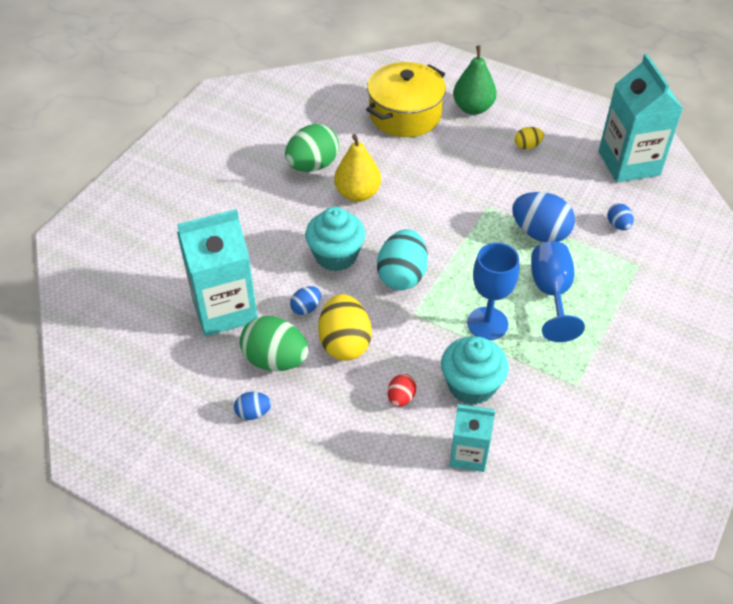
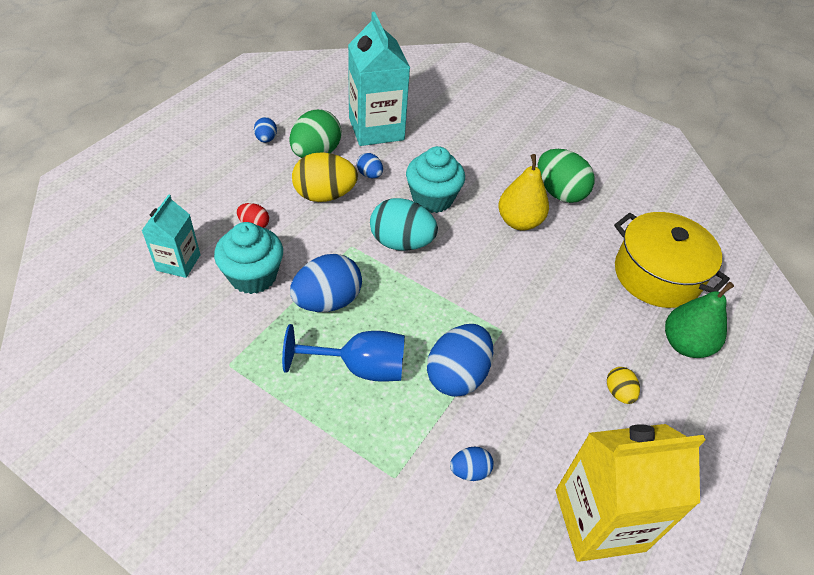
camera: 90 degrees right, 0 degrees up
blue goblet [467,243,519,340] -> blue egg [290,254,362,312]
turquoise carton [599,54,683,182] -> yellow carton [556,424,706,562]

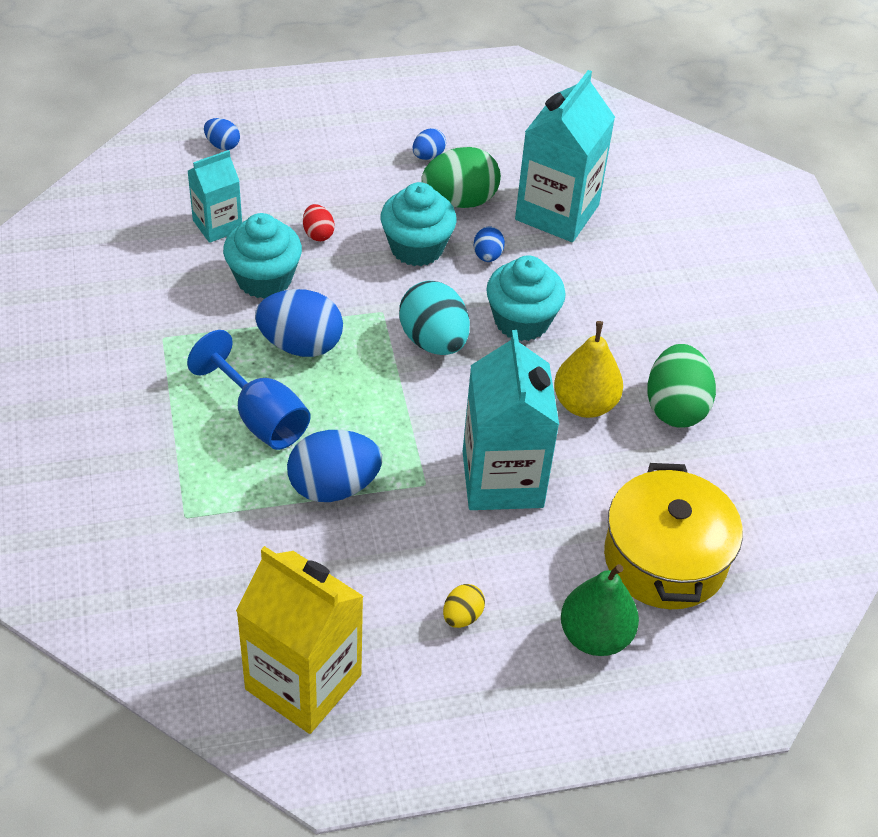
camera: 45 degrees right, 0 degrees up
yellow egg [292,152,358,202] -> turquoise cupcake [381,182,457,266]
blue egg [450,447,494,481] -> blue egg moved to [204,118,240,150]
none -> turquoise carton [462,330,559,510]

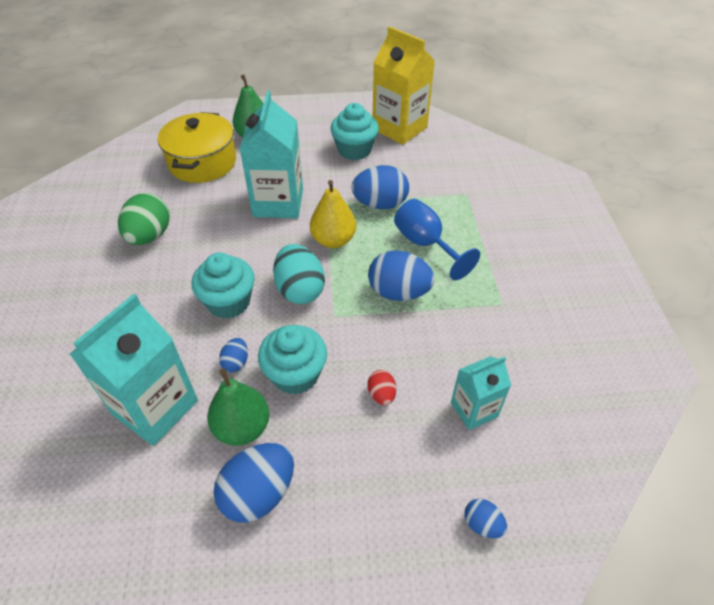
camera: 170 degrees left, 0 degrees up
turquoise cupcake [223,213,302,299] -> turquoise cupcake moved to [330,103,379,160]
blue egg [413,128,446,160] -> blue egg [214,443,294,523], size x1.99
green egg [421,147,501,208] -> green pear [207,368,270,446]
yellow egg [443,584,485,628] -> none
yellow pear [554,321,623,418] -> yellow pear moved to [310,180,356,248]

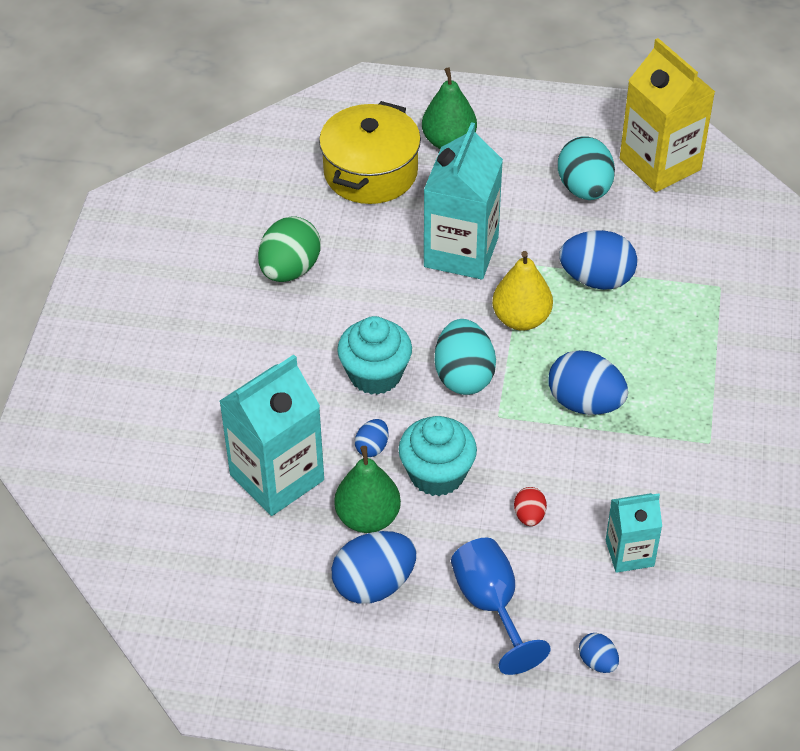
camera: 15 degrees right, 0 degrees up
turquoise cupcake [330,103,379,160] -> turquoise egg [558,136,615,200]
blue goblet [394,199,480,280] -> blue goblet moved to [451,538,551,675]

